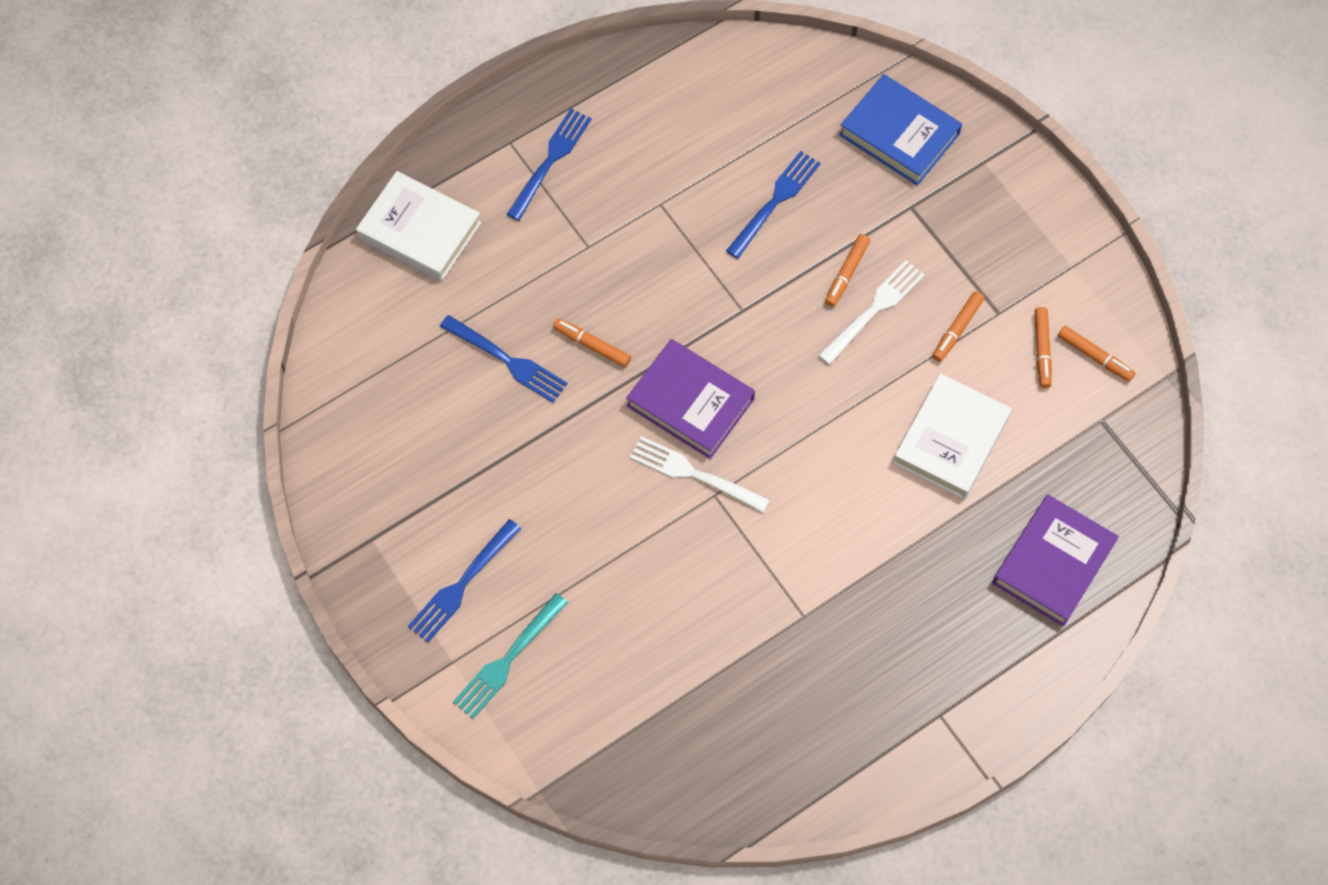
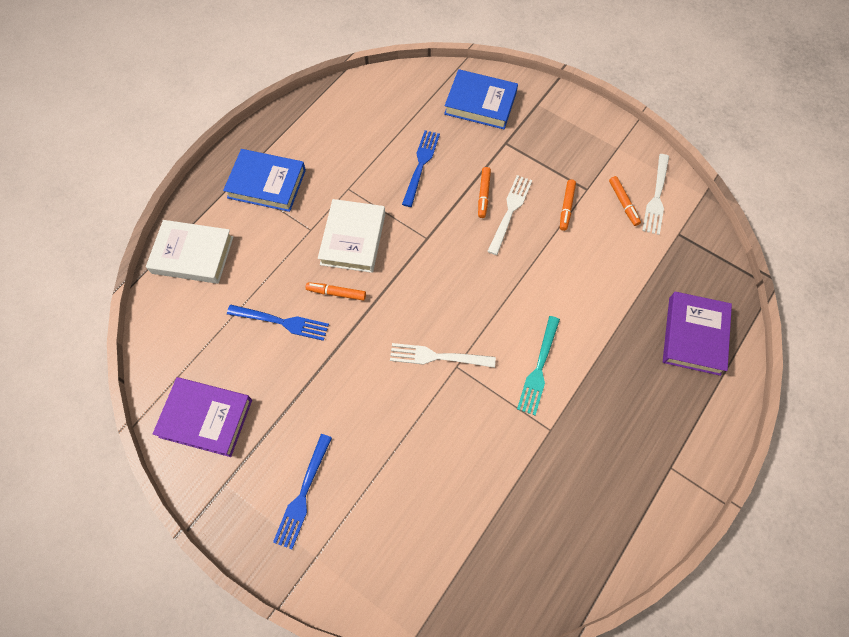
camera: 20 degrees left, 0 degrees up
turquoise fork [453,593,568,719] -> turquoise fork moved to [517,316,560,415]
blue fork [507,108,591,221] -> blue book [223,149,306,212]
purple book [626,339,755,459] -> purple book moved to [153,377,252,457]
white book [893,373,1012,499] -> white book moved to [318,199,385,273]
orange marker [1058,326,1135,382] -> white fork [642,154,669,235]

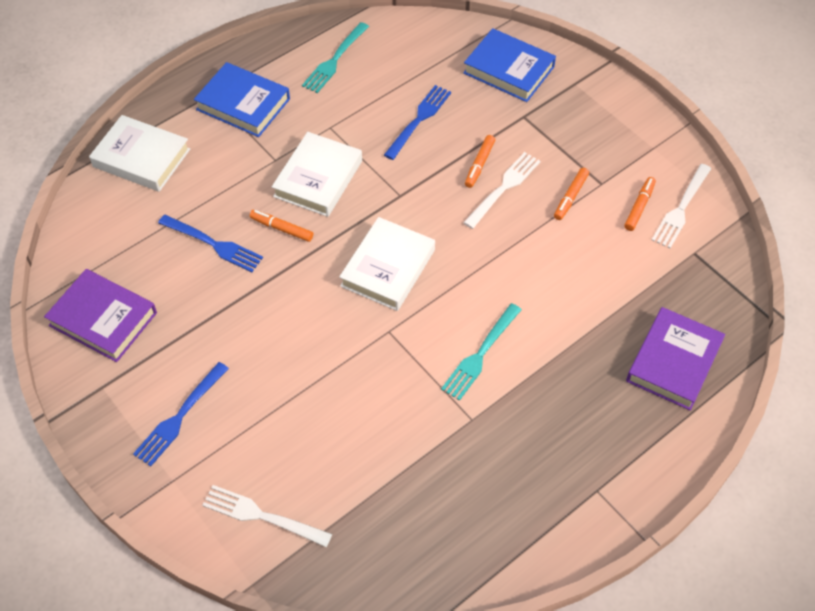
camera: 15 degrees right, 10 degrees down
white fork [390,343,496,368] -> white fork moved to [202,485,332,547]
orange marker [609,176,641,226] -> orange marker turned 150 degrees counterclockwise [624,177,656,231]
none -> turquoise fork [302,22,369,93]
none -> white book [339,217,435,311]

